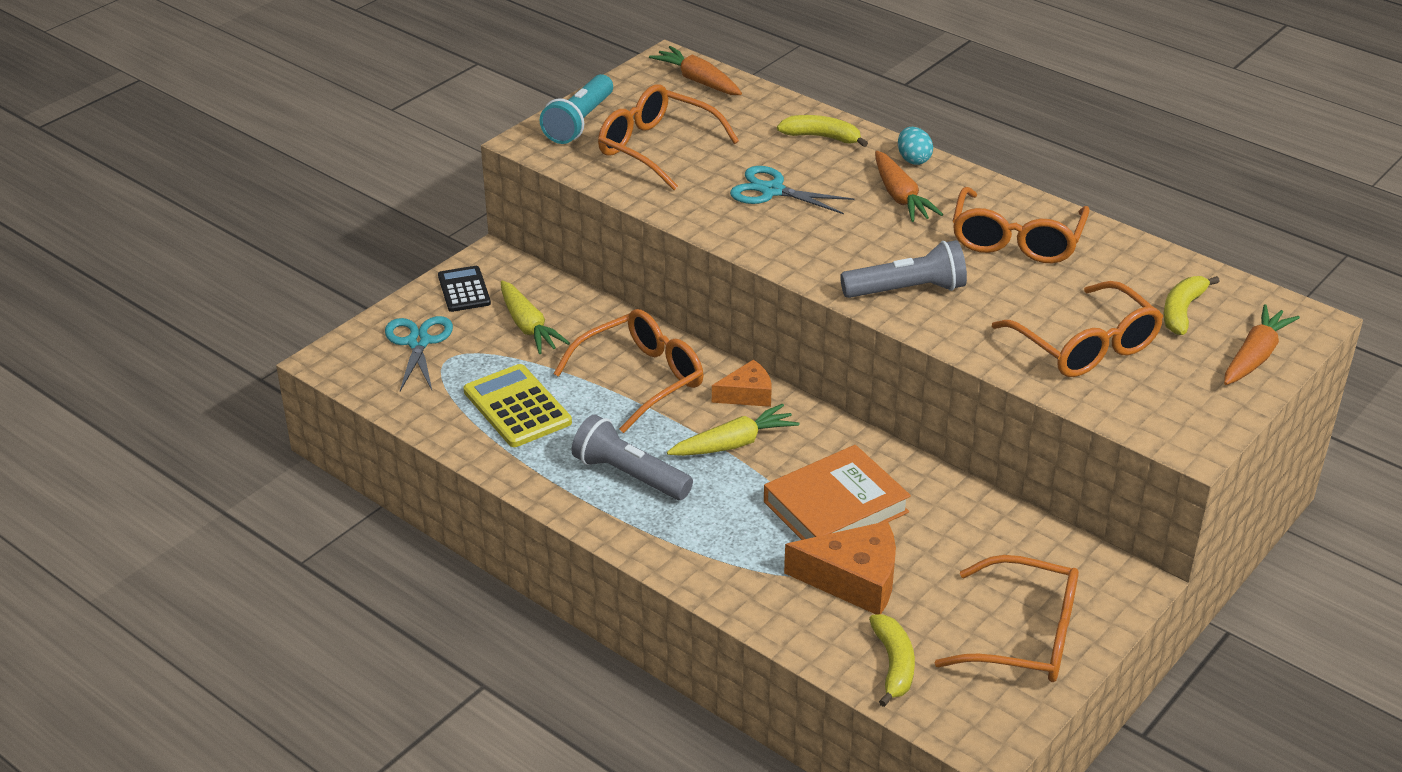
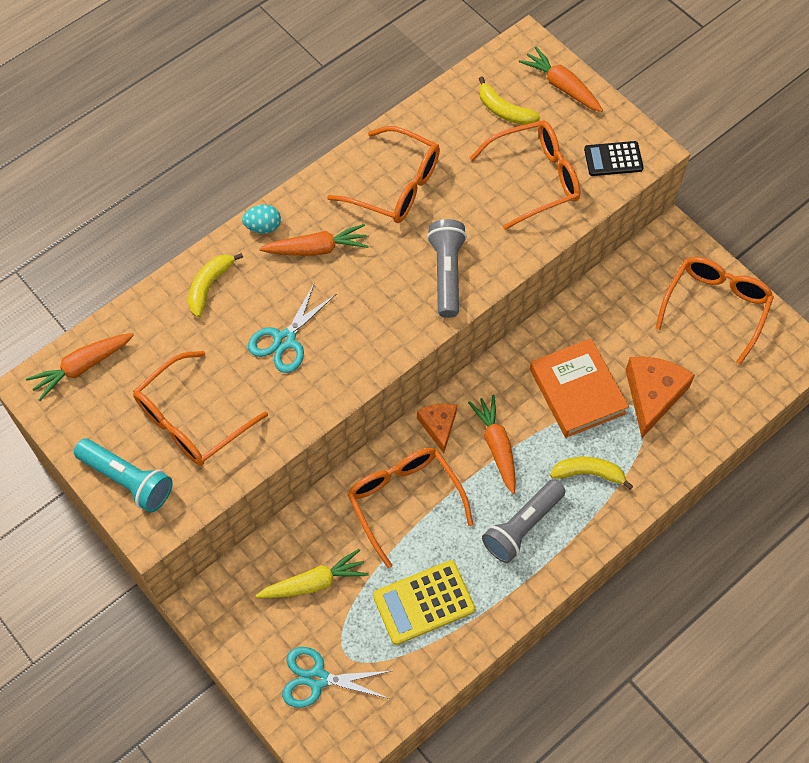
camera: 80 degrees left, 25 degrees up
black calculator [438,266,491,312] -> black calculator moved to [584,141,644,176]
yellow carrot [667,403,800,456] -> orange carrot [468,395,516,494]
yellow banana [869,614,915,707] -> yellow banana moved to [550,457,633,490]

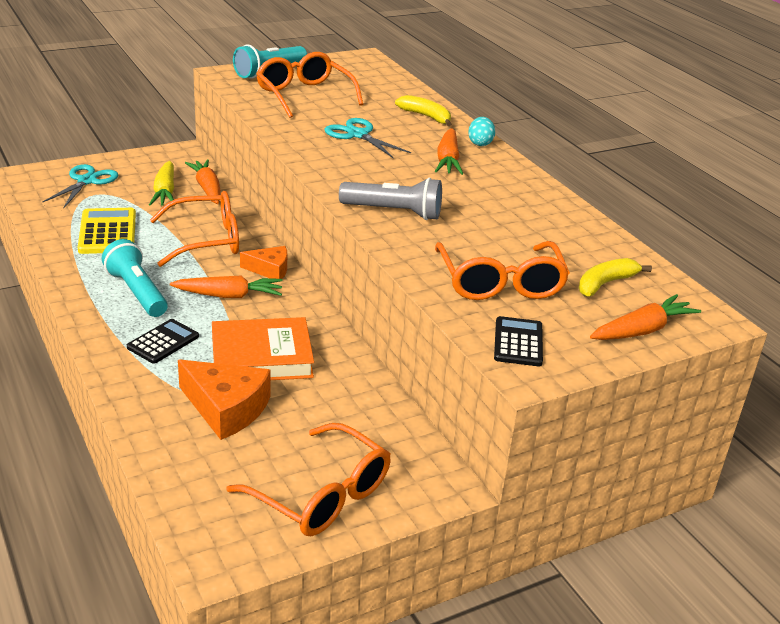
camera: 100 degrees right, 30 degrees down
orange carrot [26,333,134,401] -> orange carrot moved to [185,160,220,204]
orange glasses [327,126,440,223] -> none
grey flashlight [482,479,566,563] -> turquoise flashlight [102,239,168,317]
yellow banana [550,457,633,490] -> black calculator [127,319,199,364]

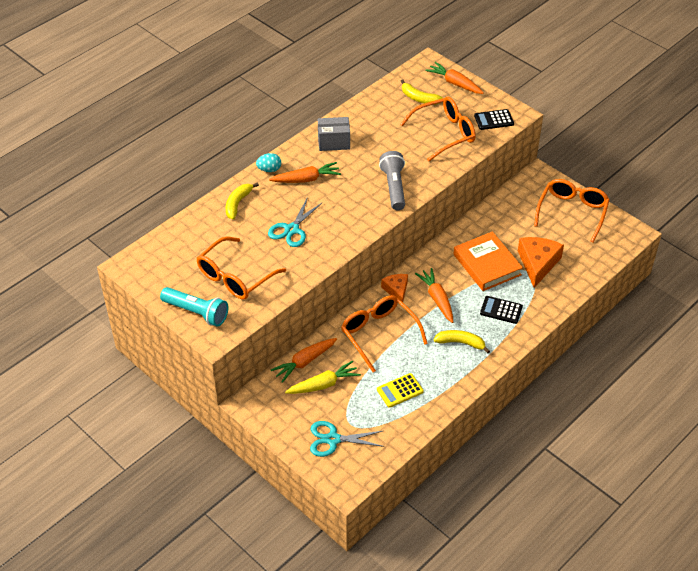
camera: 105 degrees left, 15 degrees up
yellow calculator [78,208,136,254] -> yellow calculator [377,373,424,408], size x0.66
turquoise flashlight [102,239,168,317] -> yellow banana [434,330,490,353]
none -> grey box [318,117,350,151]

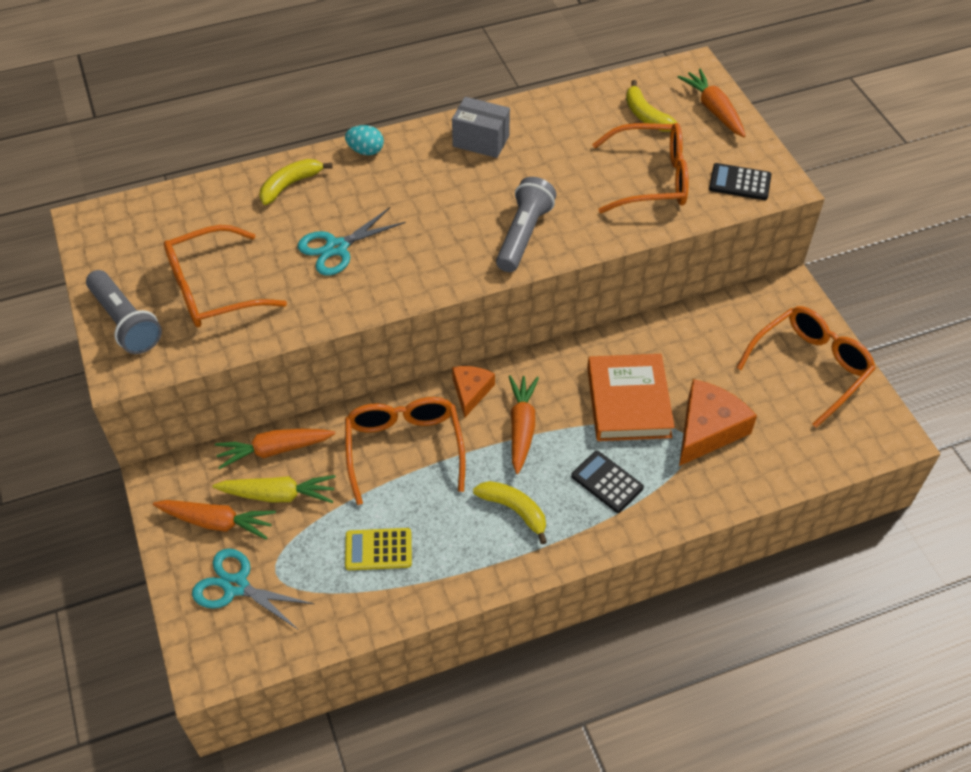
camera: 25 degrees right, 5 degrees up
turquoise flashlight [160,287,228,327] -> grey flashlight [86,270,162,354]
orange carrot [269,162,341,183] -> orange carrot moved to [153,500,276,540]

